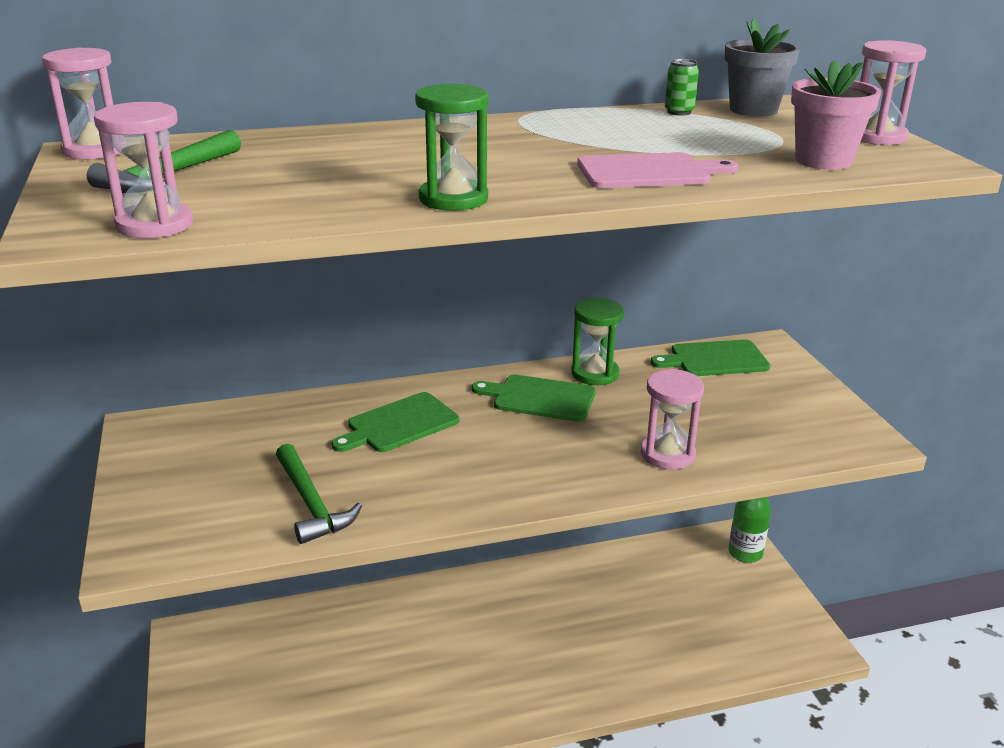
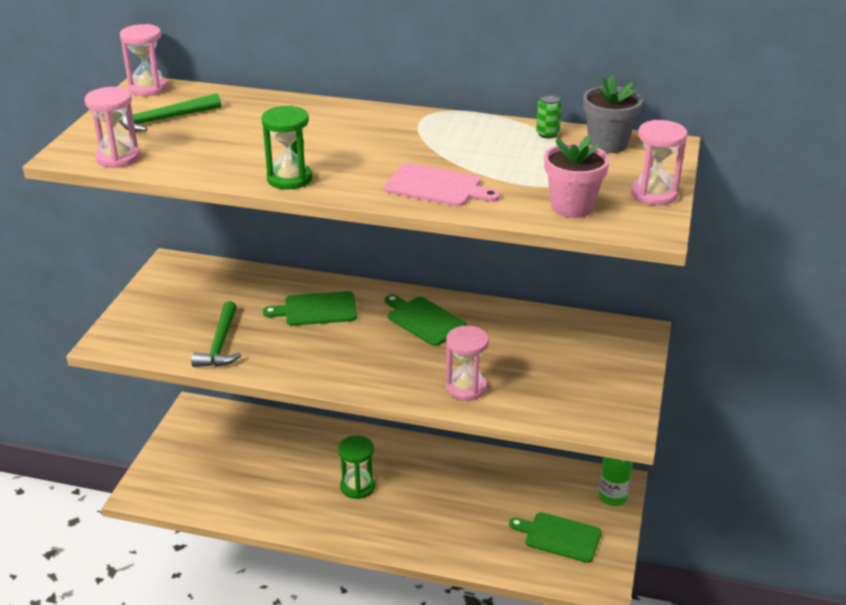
camera: 30 degrees right, 5 degrees up
green hourglass [571,298,624,385] -> green hourglass moved to [338,435,375,499]
green cutting board [651,339,770,376] -> green cutting board moved to [509,512,602,563]

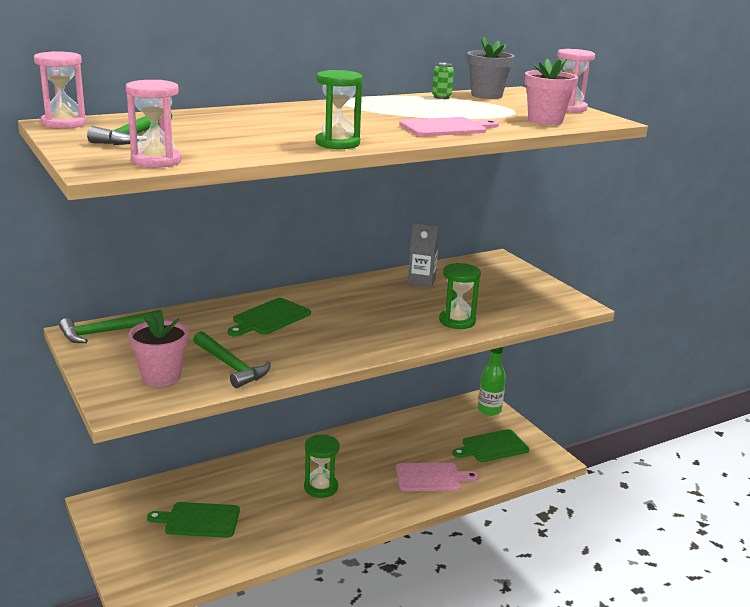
camera: 45 degrees left, 10 degrees down
green cutting board [385,294,467,346] -> green cutting board moved to [147,502,240,538]
pink hourglass [446,326,489,401] -> green hourglass [439,263,481,329]
none -> green hammer [59,310,164,343]
none -> pink flower pot [128,312,188,387]
none -> pink cutting board [396,463,479,491]
none -> grey carton [408,223,439,287]

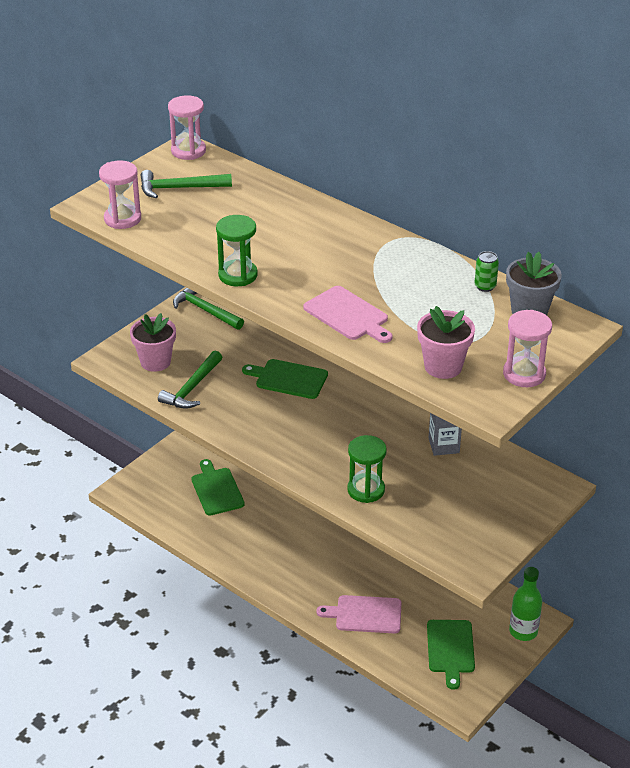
camera: 70 degrees right, 15 degrees up
green hourglass [304,435,340,498] -> none
pink cutting board [396,463,479,491] -> pink cutting board turned 120 degrees clockwise [316,595,402,633]
green cutting board [452,429,529,462] -> green cutting board turned 135 degrees counterclockwise [427,620,475,690]

